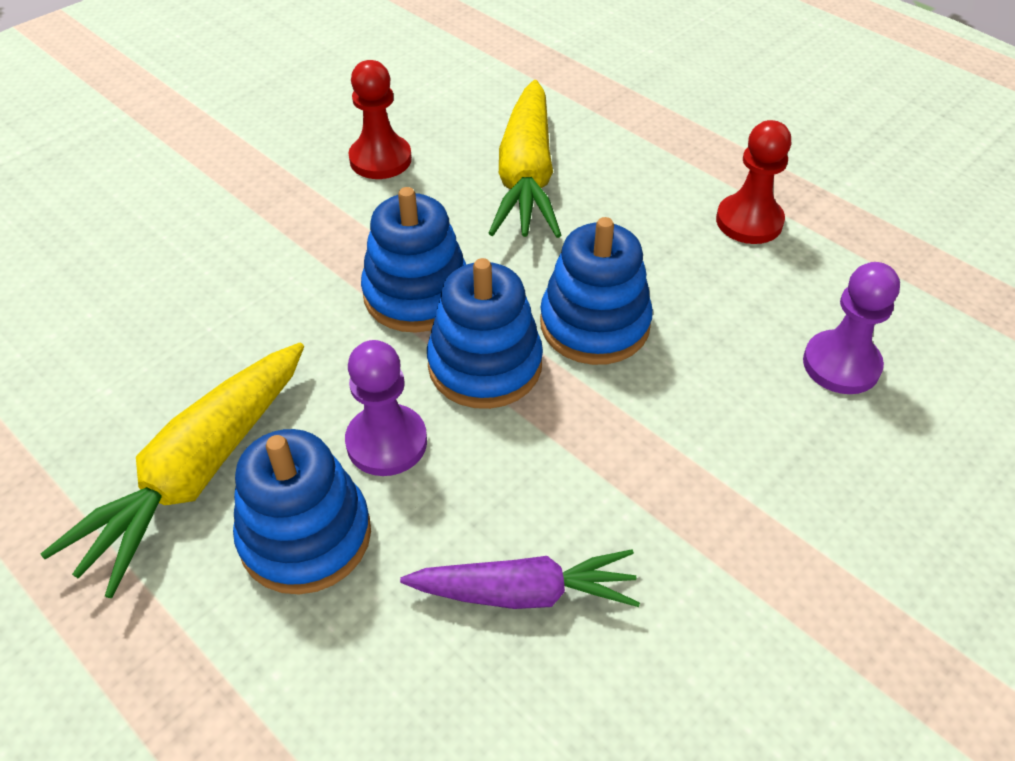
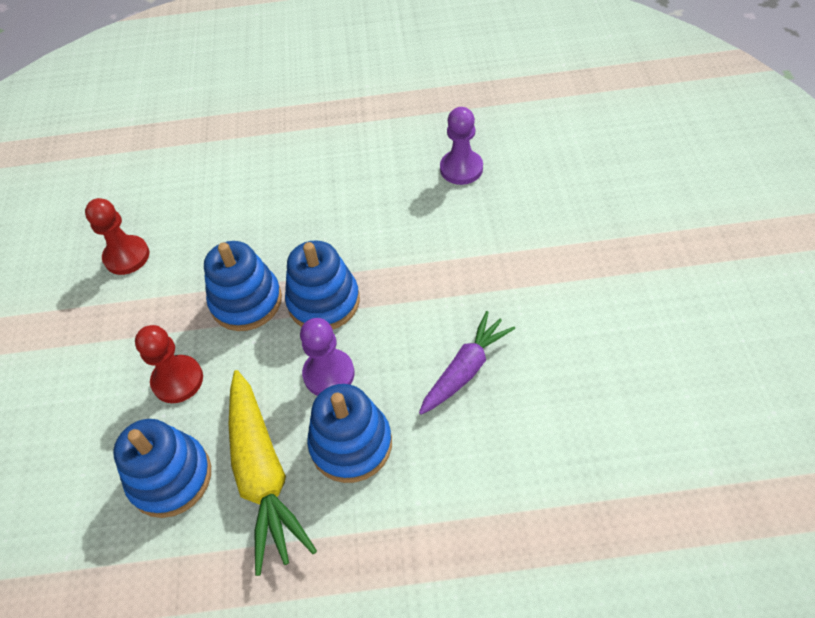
camera: 45 degrees left, 5 degrees up
yellow carrot [489,80,561,238] -> none
blue stacking toy [540,217,653,365] -> blue stacking toy moved to [113,419,211,518]
red pawn [716,120,791,244] -> red pawn moved to [135,325,203,403]

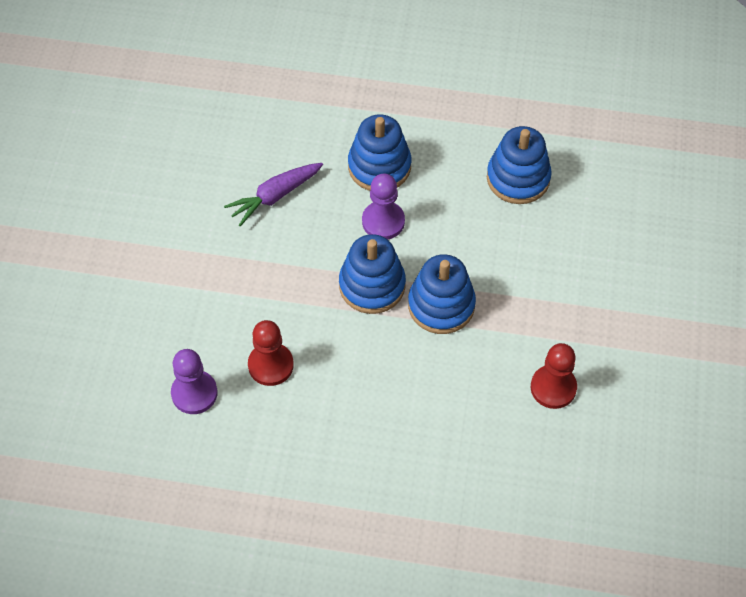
camera: 170 degrees left, 5 degrees up
red pawn [135,325,203,403] -> red pawn moved to [248,320,294,386]
yellow carrot [228,370,317,576] -> none

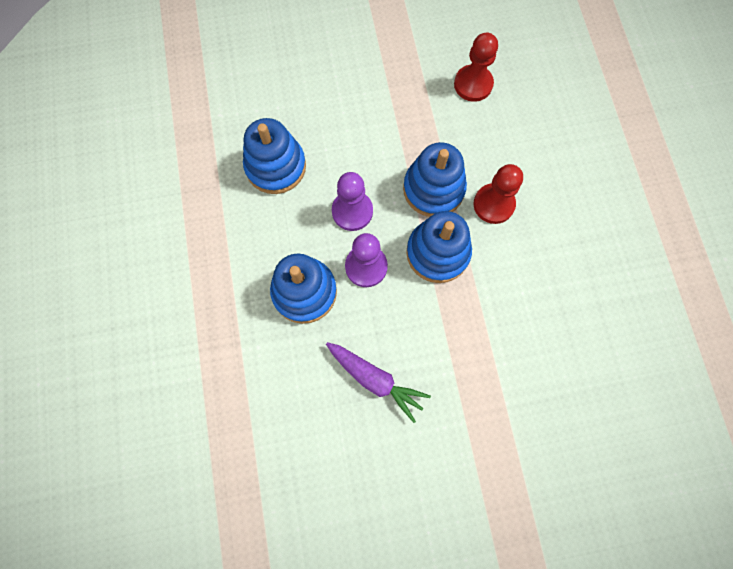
camera: 110 degrees left, 15 degrees up
purple pawn [171,349,218,414] -> purple pawn moved to [332,172,373,231]
red pawn [248,320,294,386] -> red pawn moved to [474,164,523,224]

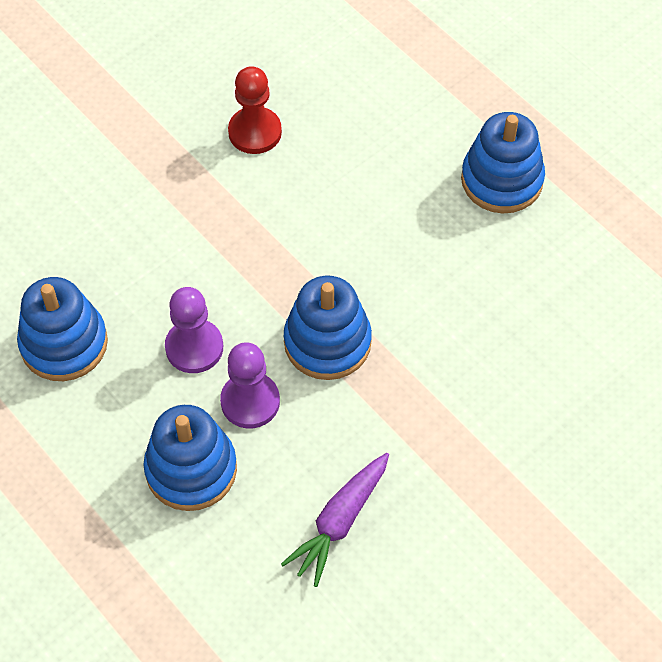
camera: 30 degrees left, 15 degrees down
purple carrot [326,342,431,423] -> purple carrot turned 120 degrees clockwise [281,453,389,587]
blue stacking toy [403,142,467,217] -> blue stacking toy moved to [461,112,545,213]
red pawn [474,164,523,224] -> none

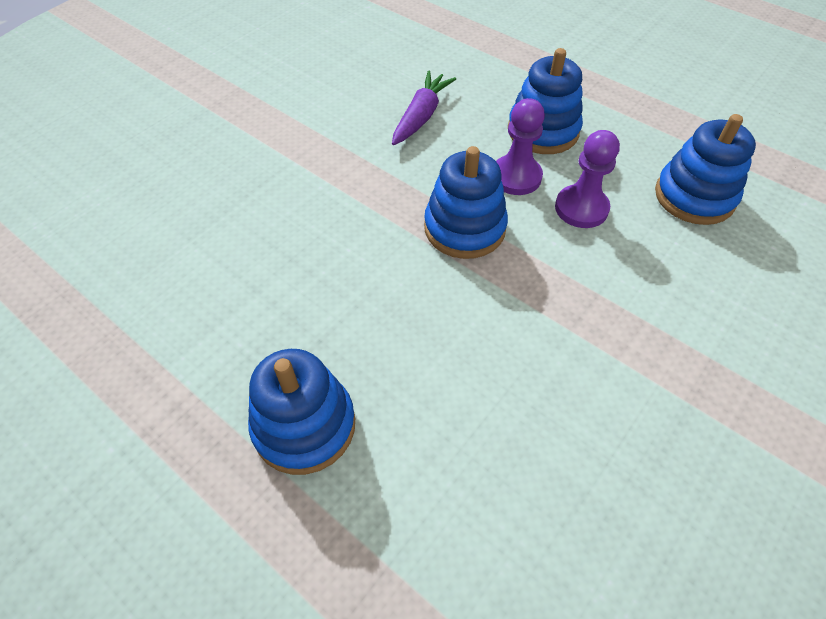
camera: 170 degrees right, 5 degrees down
red pawn [228,66,282,154] -> none

